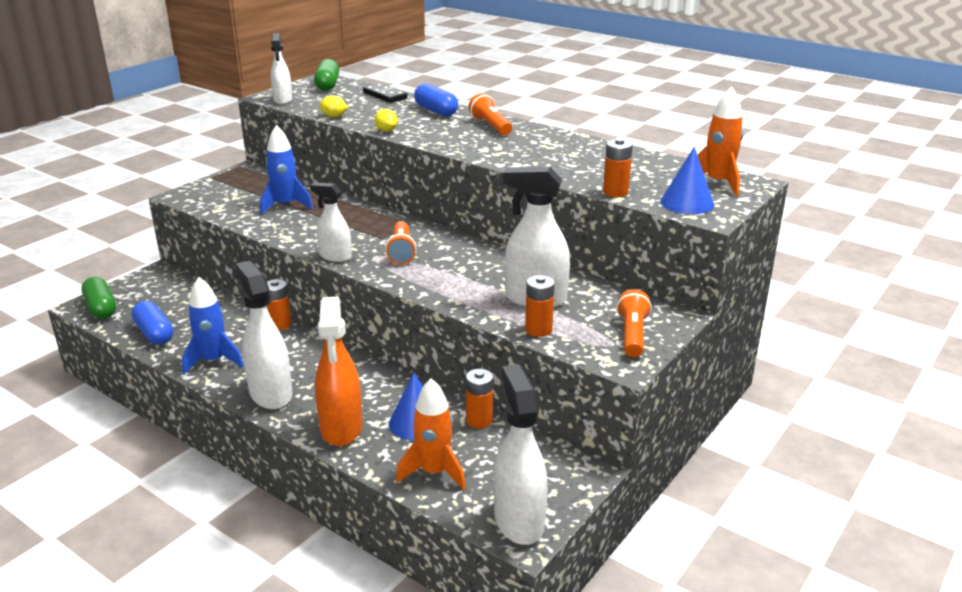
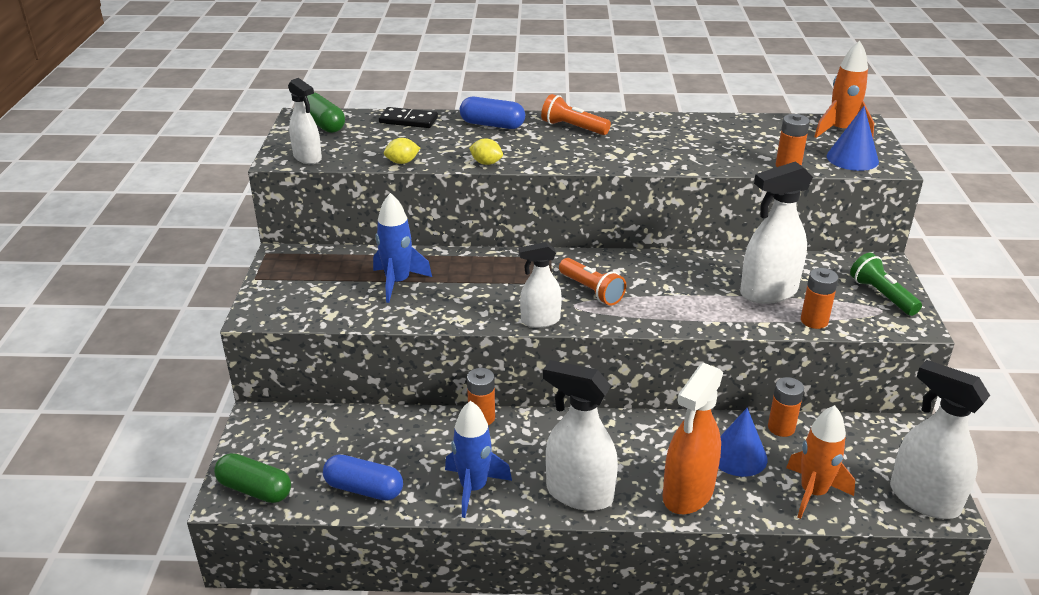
camera: 35 degrees left, 5 degrees up
orange spray bottle [315,296,363,446] -> orange spray bottle turned 75 degrees clockwise [662,363,723,514]
orange flashlight [616,289,652,357] -> green flashlight [850,253,922,316]

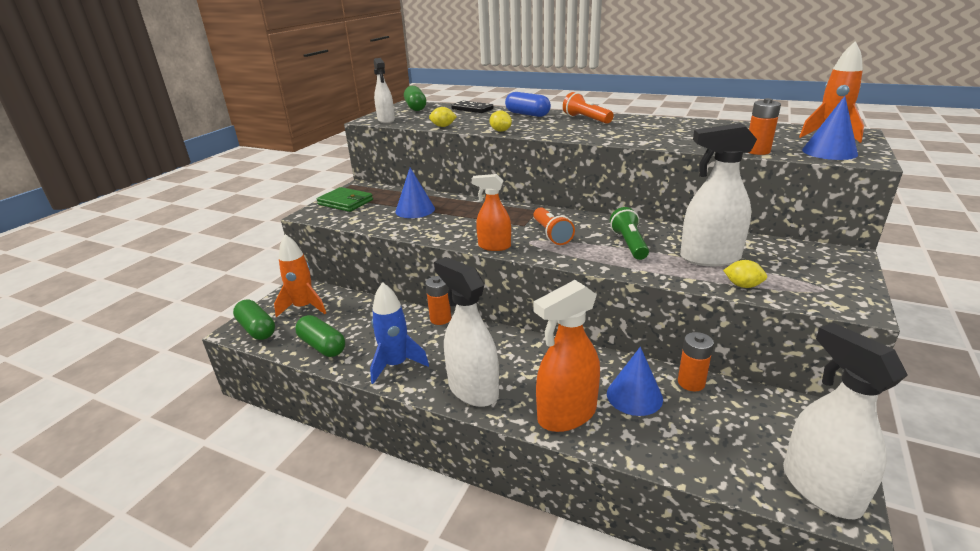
camera: 25 degrees right, 5 degrees down
blue capsule [323,454,403,500] -> green capsule [295,315,345,357]
blue rocket [373,193,432,303] -> blue cone [395,168,435,218]
white spray bottle [519,242,562,328] -> orange spray bottle [472,174,511,251]
orange rocket [786,405,855,519] -> orange rocket moved to [274,234,326,317]
orange battery [801,268,839,329] -> yellow lemon [723,260,767,288]
green flashlight [850,253,922,316] -> green flashlight moved to [610,207,649,260]
none -> green wallet [317,187,373,212]

